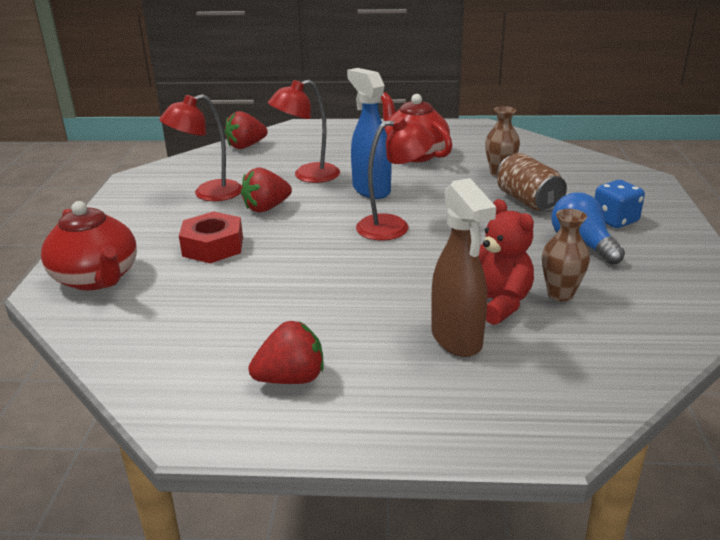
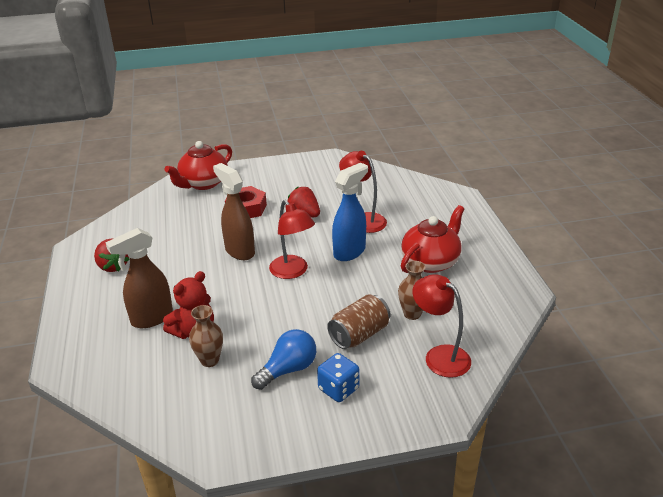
camera: 75 degrees right, 5 degrees up
red lamp [159,94,242,201] -> red lamp moved to [413,274,471,378]
red strawberry [225,111,268,149] -> none
none -> brown spray bottle [213,163,255,260]

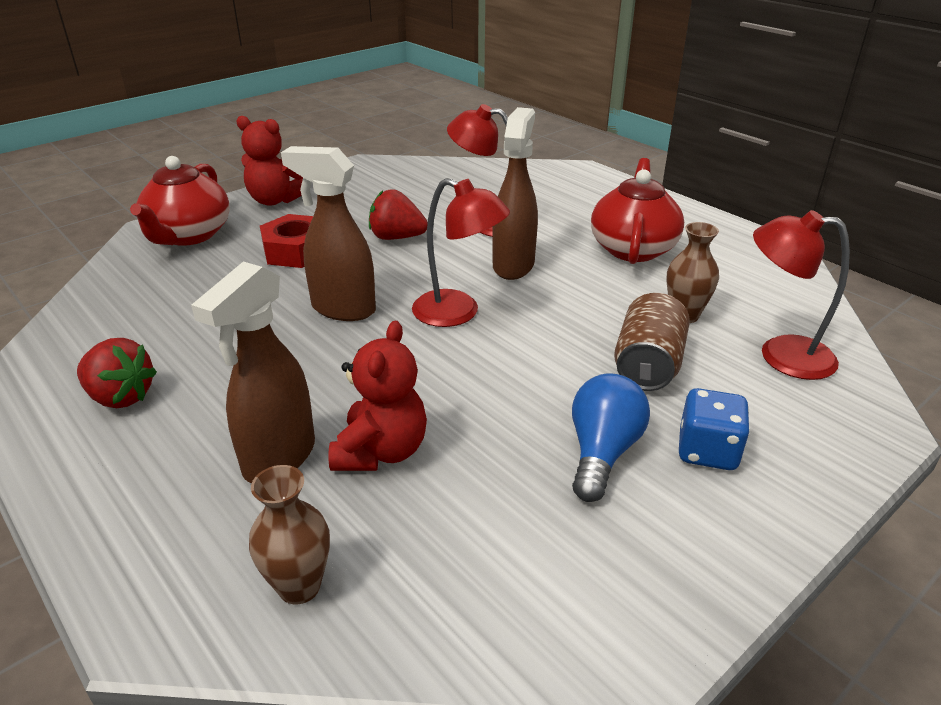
camera: 30 degrees left, 0 degrees up
brown vase [189,305,223,367] -> brown vase moved to [249,465,330,605]
blue spray bottle [332,163,368,261] -> brown spray bottle [492,107,538,280]
none -> red teddy bear [236,116,303,206]

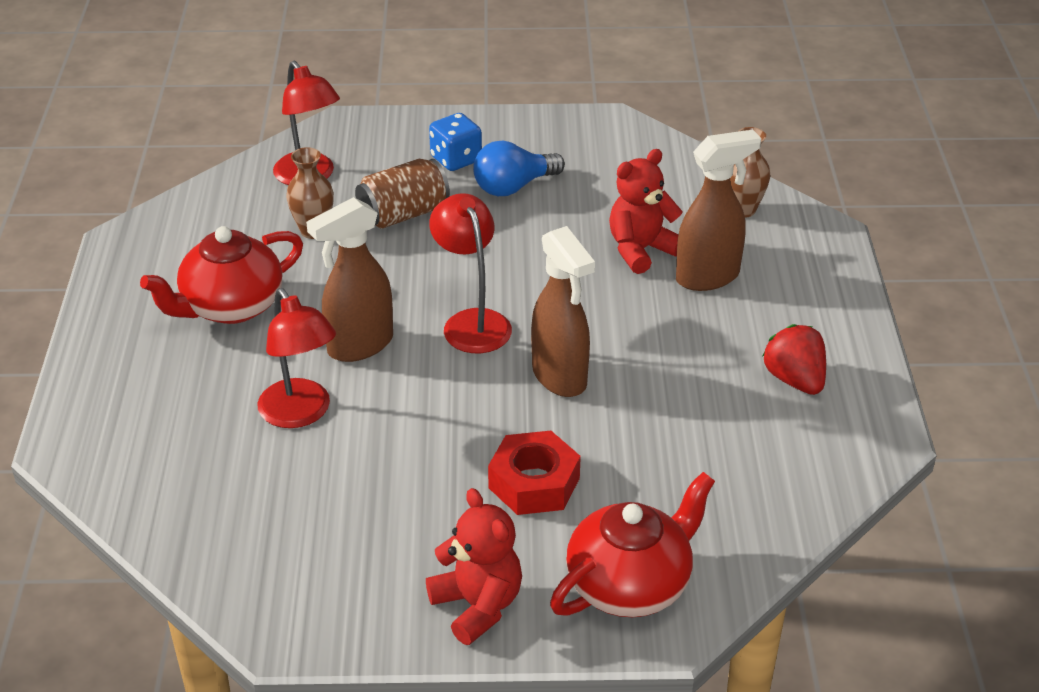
camera: 140 degrees left, 5 degrees up
red strawberry [369,189,428,240] -> none

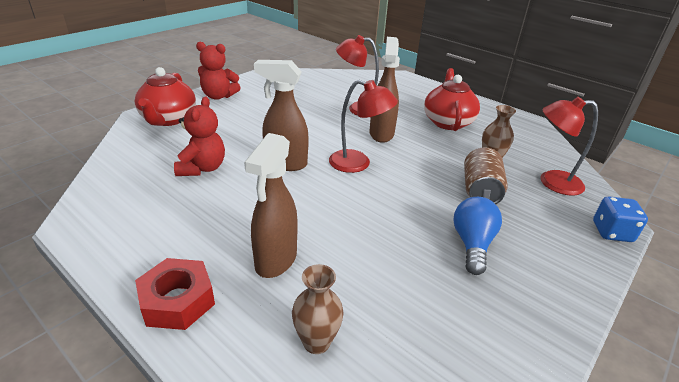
camera: 130 degrees right, 5 degrees down
blue dice [429,113,482,171] -> blue dice moved to [593,196,648,242]
red nut [488,431,581,515] -> red nut moved to [135,258,215,330]
red teddy bear [609,149,683,274] -> red teddy bear moved to [174,96,225,176]
red strawberry [762,324,826,395] -> none

